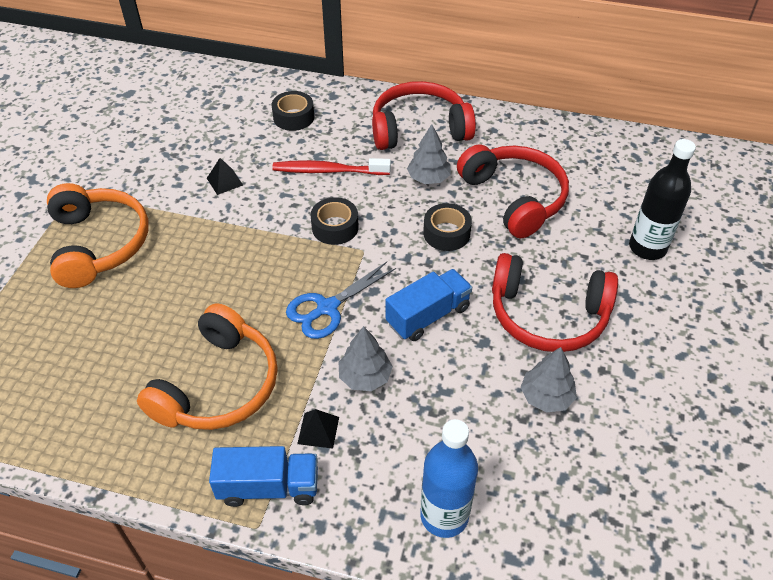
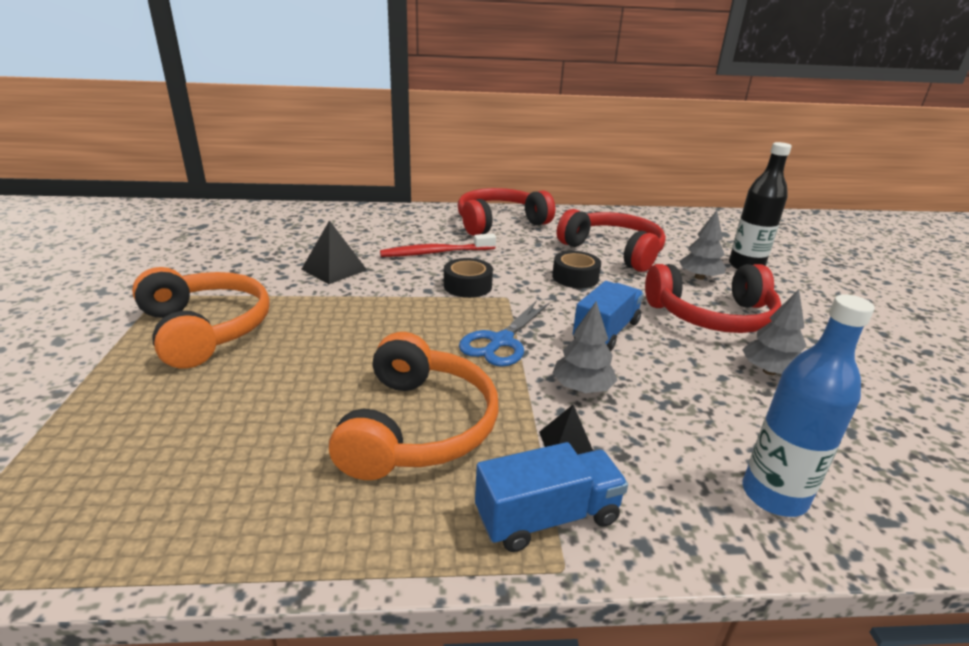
camera: 20 degrees left, 20 degrees down
black pyramid [207,158,243,195] -> black pyramid [301,220,367,284], size x1.56
black tape [272,91,314,131] -> none
grey tree [407,124,451,184] -> grey tree moved to [679,210,726,280]

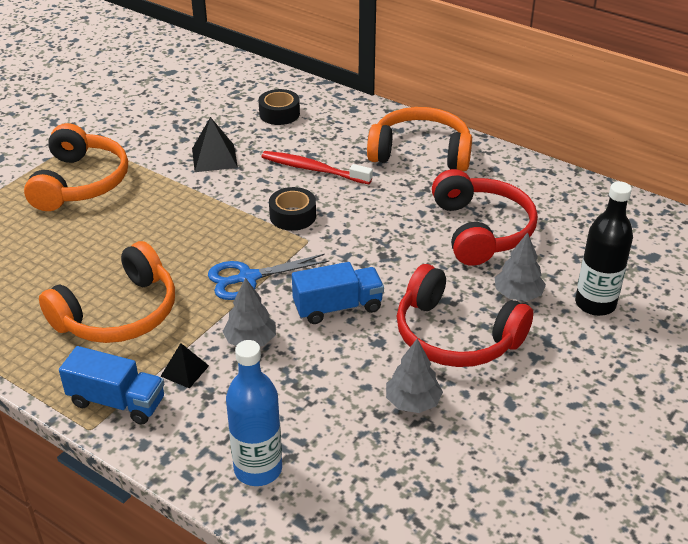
camera: 40 degrees right, 10 degrees up
red headphones [458,188,555,236] -> orange headphones [367,107,472,171]
black tape [552,251,601,288] -> black tape moved to [258,89,300,125]

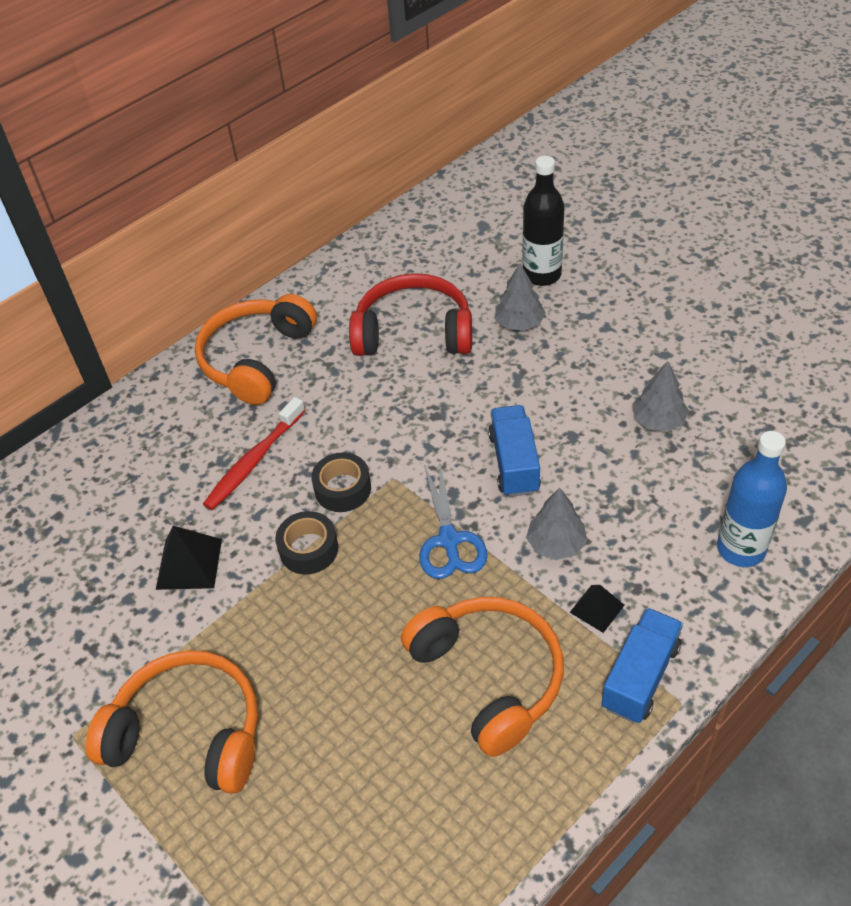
camera: 75 degrees left, 10 degrees up
black tape [258,89,300,125] -> black tape moved to [275,511,338,574]
red headphones [397,264,533,367] -> none

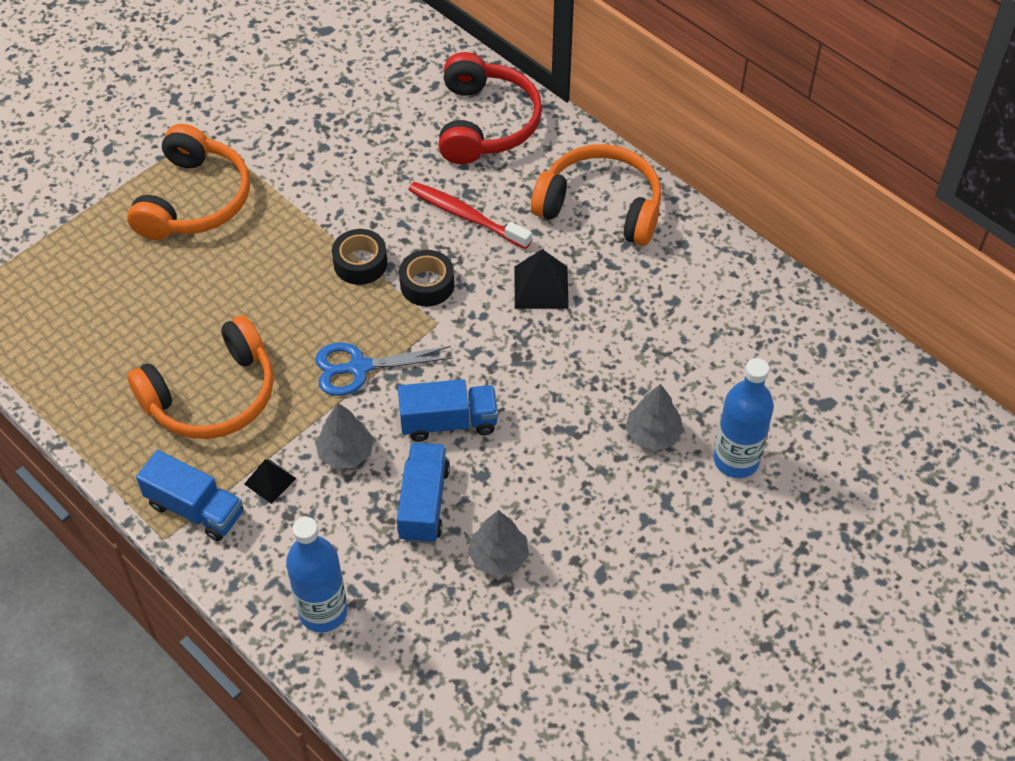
camera: 85 degrees right, 5 degrees up
black pyramid [156,526,222,590] -> black pyramid moved to [515,249,569,309]
red headphones [349,273,472,356] -> red headphones moved to [438,52,542,164]
black bottle [523,156,565,286] -> blue bottle [714,358,774,478]
none -> blue truck [397,443,450,544]

